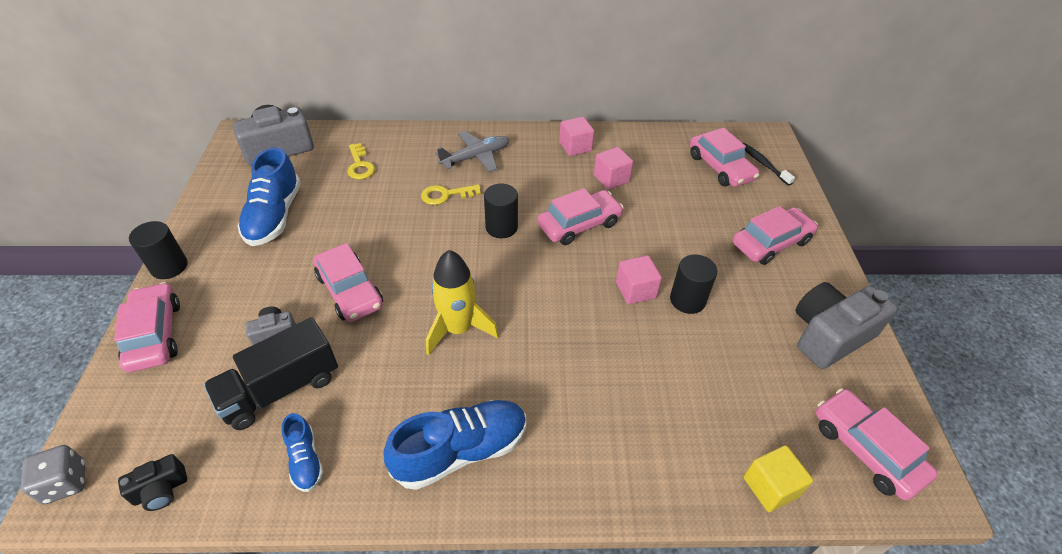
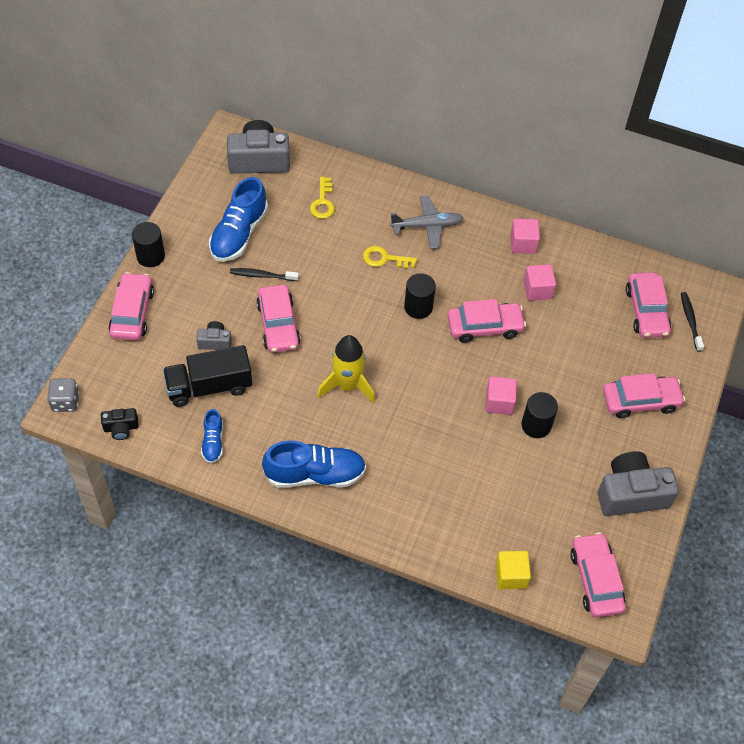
camera: 20 degrees right, 10 degrees up
none -> black toothbrush [230,268,299,281]

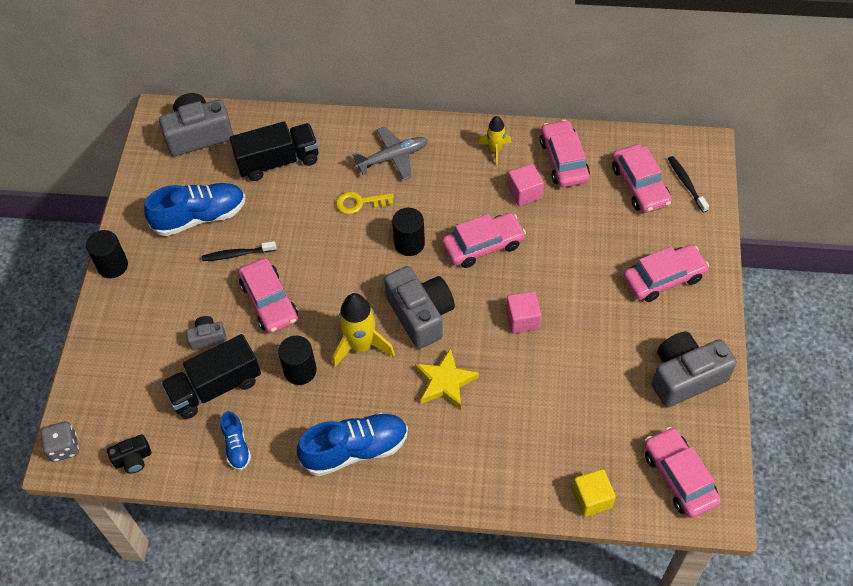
camera: 10 degrees left, 0 degrees up
pink car [108,272,154,341] -> pink car moved to [540,120,590,187]
blue shoe [209,177,268,262] -> blue shoe turned 120 degrees counterclockwise [144,183,246,236]
yellow key [310,177,335,219] -> black truck [229,121,318,181]
pink cube [510,219,540,254] -> yellow rocket [479,116,512,165]
black cylinder [521,392,558,438] -> black cylinder moved to [278,336,317,385]
none -> grey camera [384,266,455,349]
none -> yellow star [415,348,479,409]

